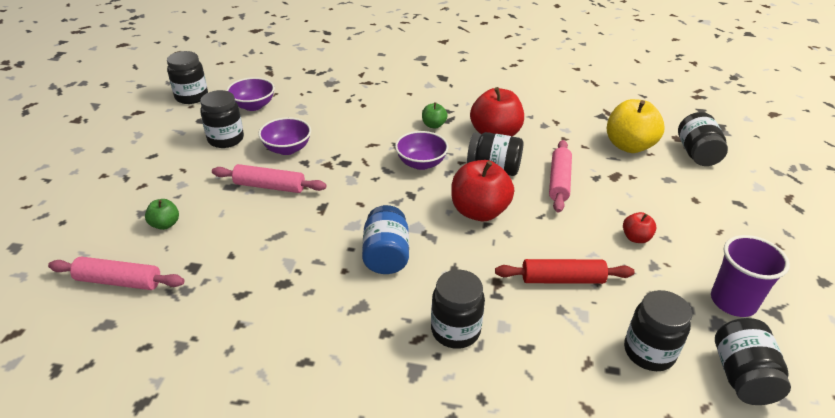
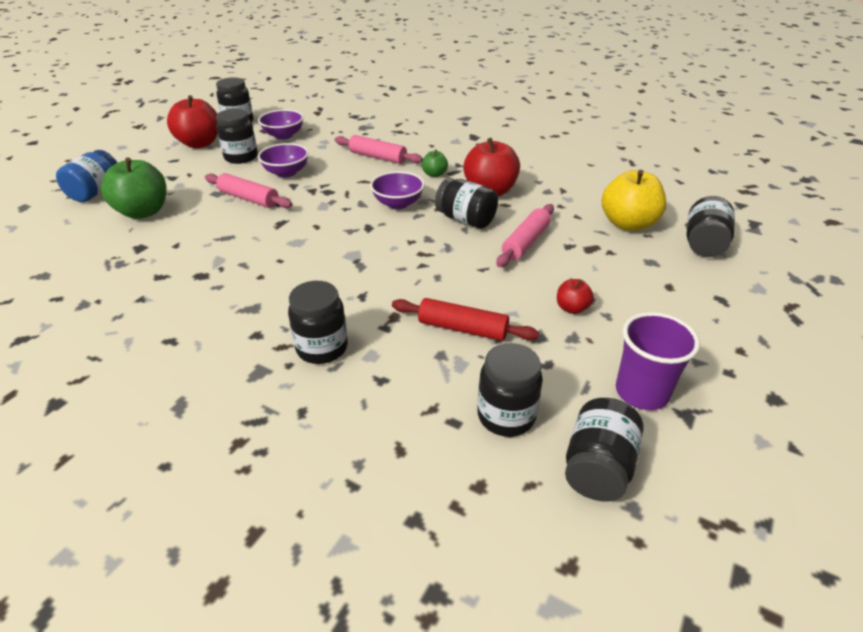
camera: 20 degrees right, 0 degrees up
pink rolling pin [48,257,185,290] -> pink rolling pin moved to [335,135,423,164]
green apple [145,199,179,230] -> green apple [101,158,167,219], size x2.03
blue jar [362,205,409,274] -> blue jar moved to [56,150,118,202]
red apple [451,160,514,221] -> red apple moved to [167,95,218,148]

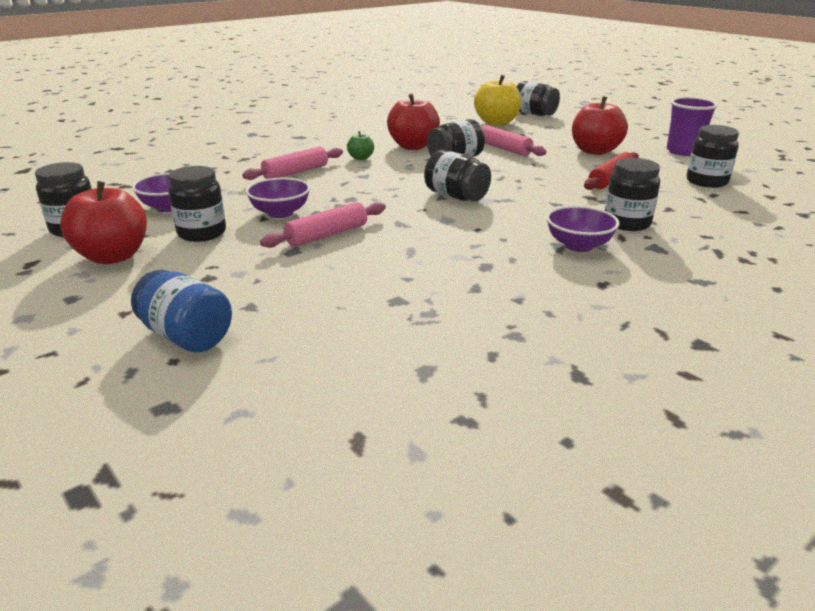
camera: 70 degrees left, 10 degrees down
green apple [101,158,167,219] -> none
purple bowl [370,171,425,209] -> purple bowl moved to [546,206,620,252]
red apple [557,279,594,314] -> red apple [572,96,628,155], size x2.03
black jar [565,398,643,501] -> black jar moved to [424,150,491,202]

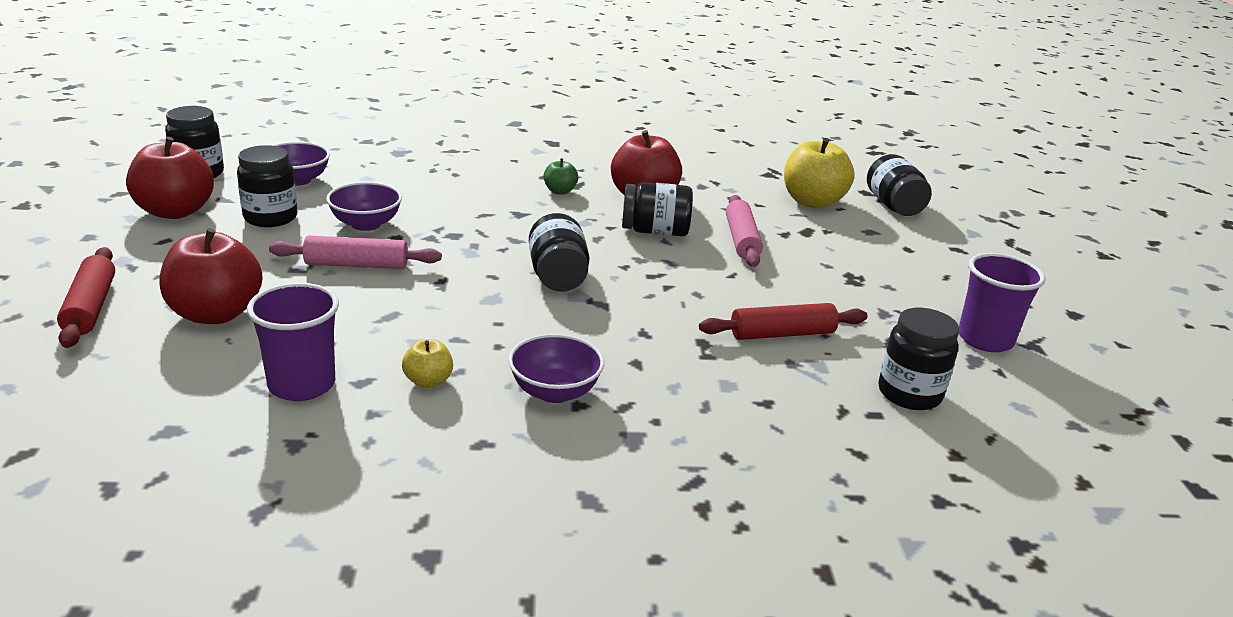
camera: 35 degrees right, 0 degrees up
blue jar [131,270,232,352] -> red rolling pin [57,247,115,348]
pink rolling pin [242,147,343,180] -> none
red apple [572,96,628,155] -> red apple moved to [159,228,263,324]
black jar [605,158,660,231] -> none
none -> purple cup [247,283,339,401]
none -> yellow apple [402,339,453,388]

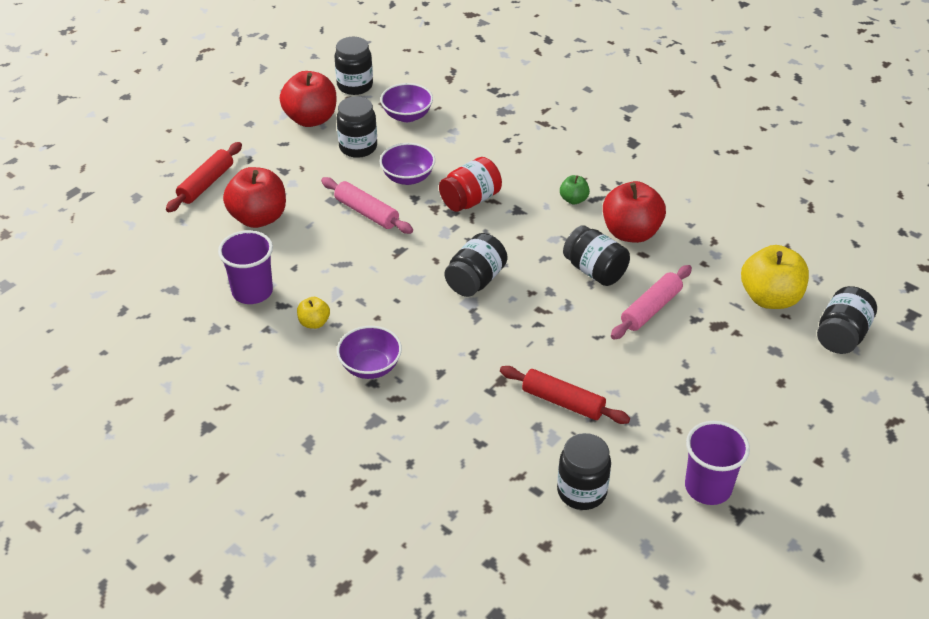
camera: 45 degrees right, 15 degrees up
none -> red jar [439,157,502,212]

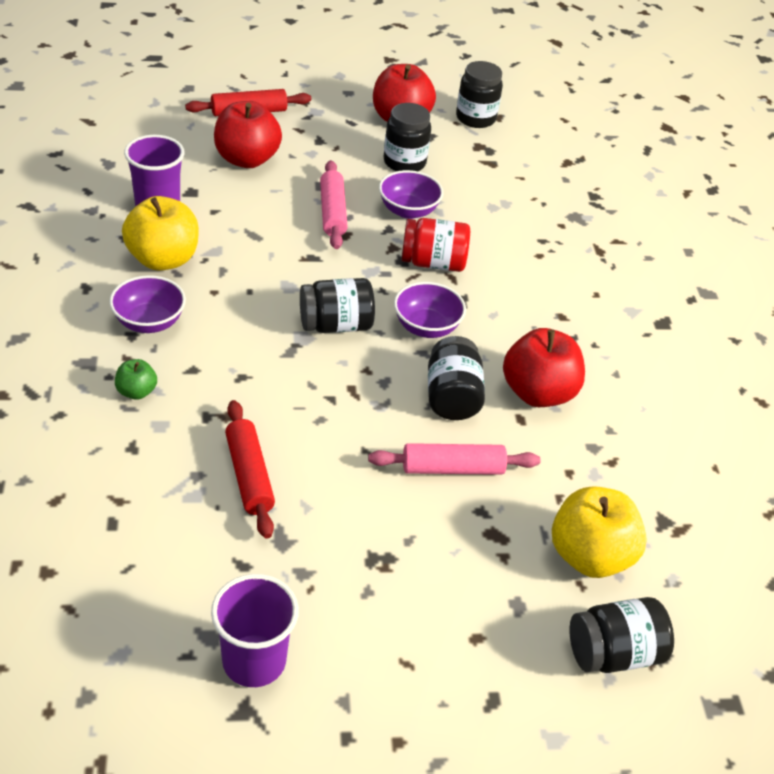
camera: 40 degrees right, 0 degrees up
yellow apple [297,297,330,329] -> yellow apple [122,196,199,271], size x2.03
purple bowl [380,83,433,122] -> purple bowl moved to [394,282,466,338]
black jar [557,433,611,510] -> none
green apple [560,175,590,205] -> green apple moved to [115,359,157,400]

